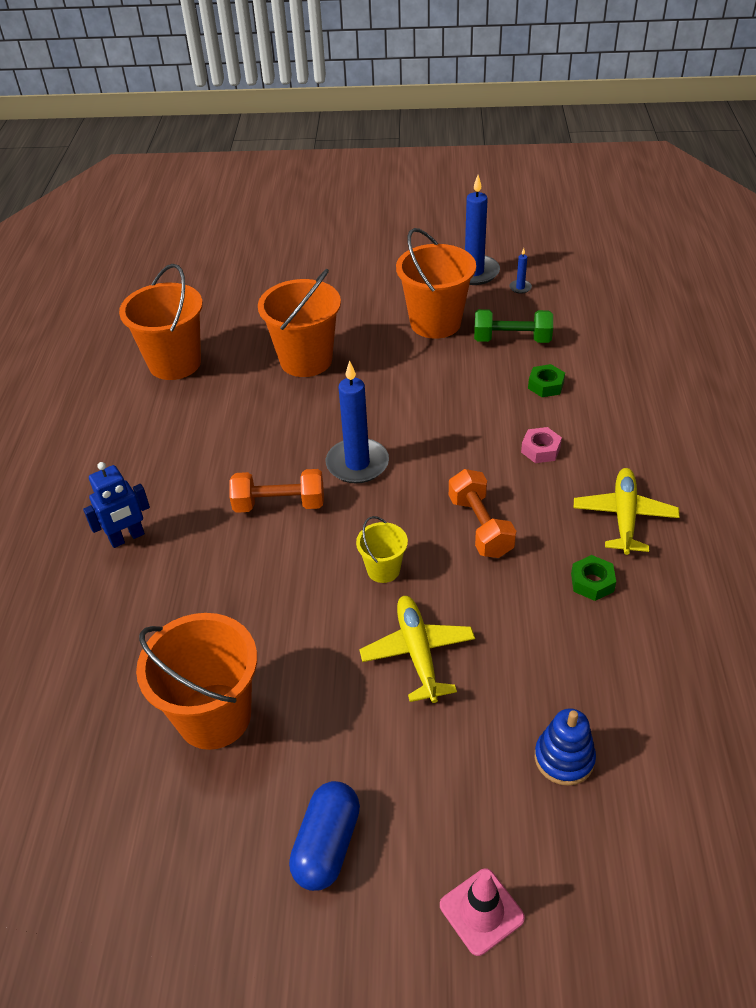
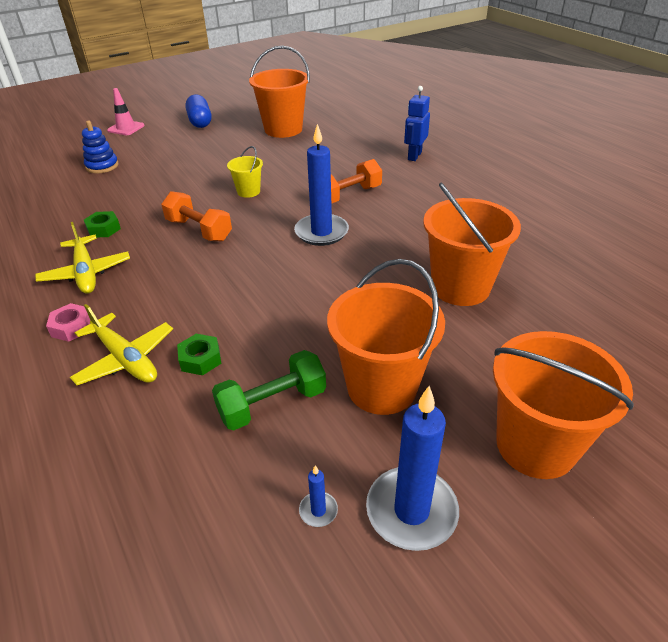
camera: 145 degrees right, 5 degrees down
orange bucket [119,264,203,380] -> orange bucket moved to [493,331,634,479]
yellow plane [359,596,475,703] -> yellow plane moved to [70,304,173,385]
pink nut [521,427,562,463] -> pink nut moved to [46,303,91,342]

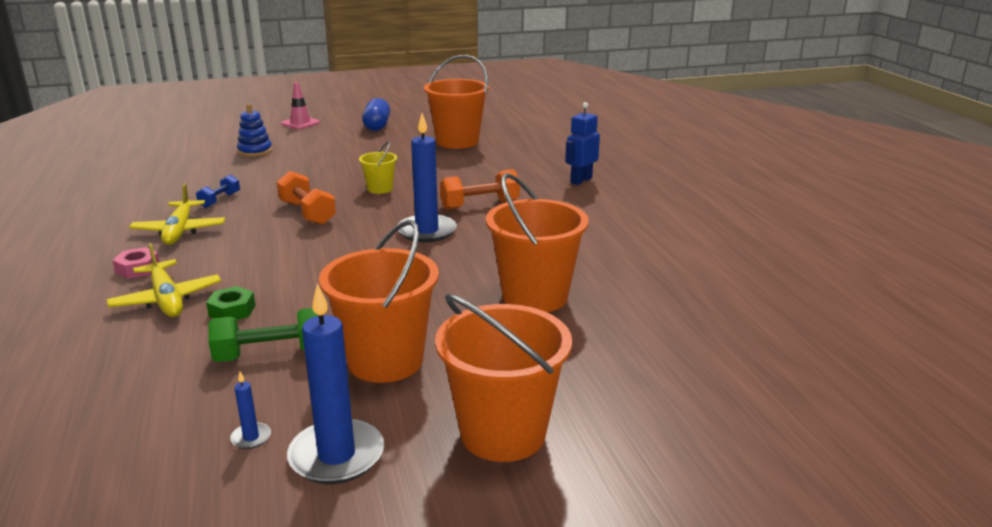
camera: 15 degrees right, 15 degrees down
green nut [84,211,121,237] -> blue dumbbell [196,174,240,208]

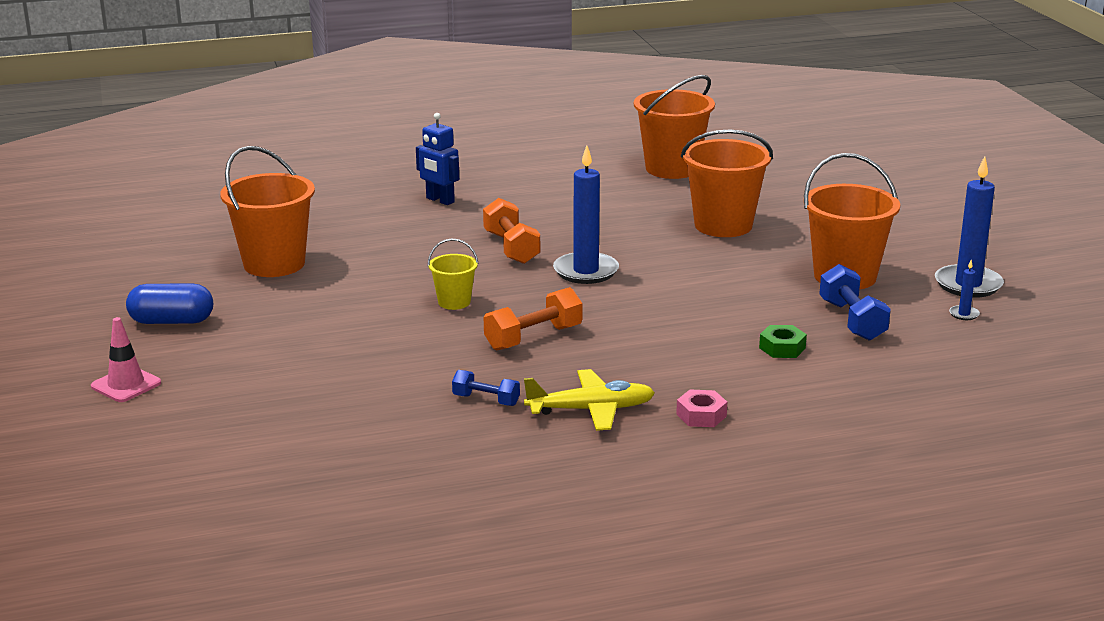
camera: 90 degrees left, 0 degrees up
yellow plane [106,243,221,317] -> none
green dumbbell [208,308,319,362] -> blue dumbbell [819,264,891,341]
blue stacking toy [237,104,272,157] -> none
orange bucket [435,294,572,462] -> orange bucket moved to [634,75,715,179]

